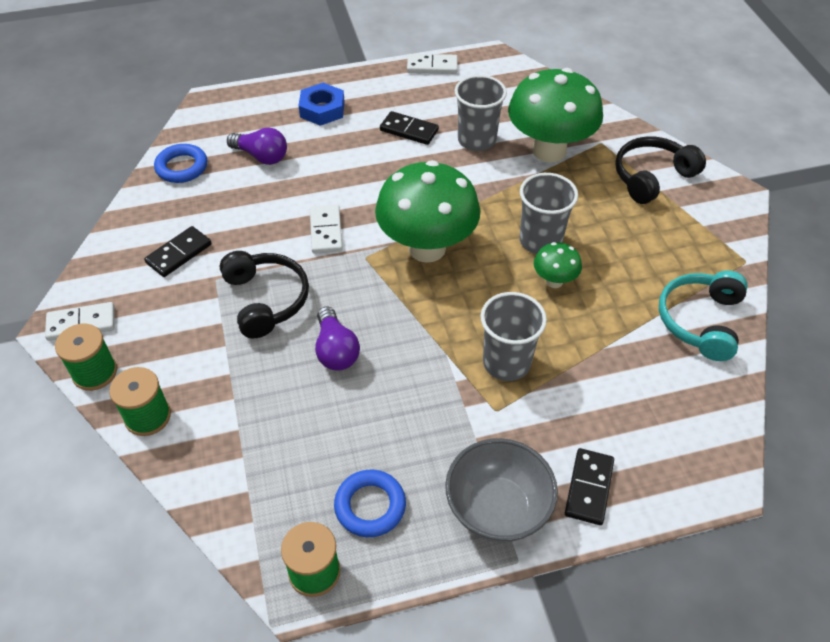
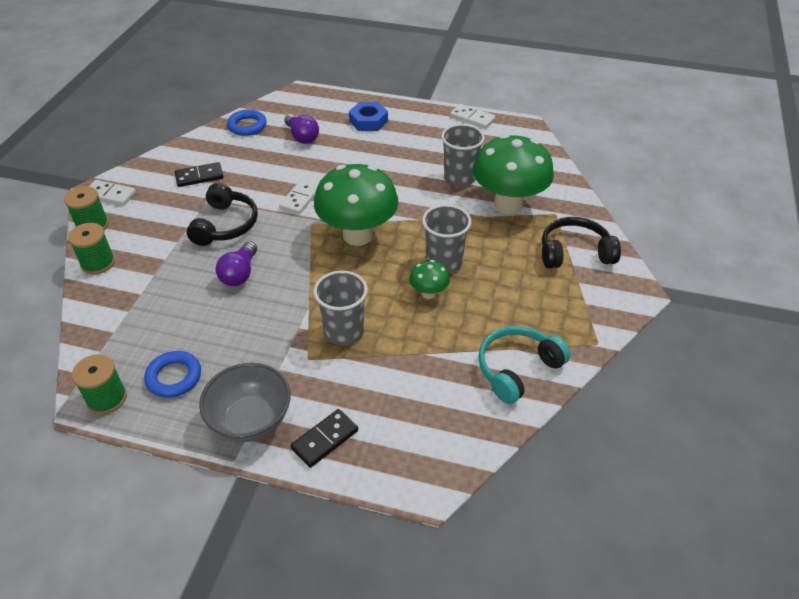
camera: 30 degrees right, 5 degrees down
black domino [380,111,439,145] -> none

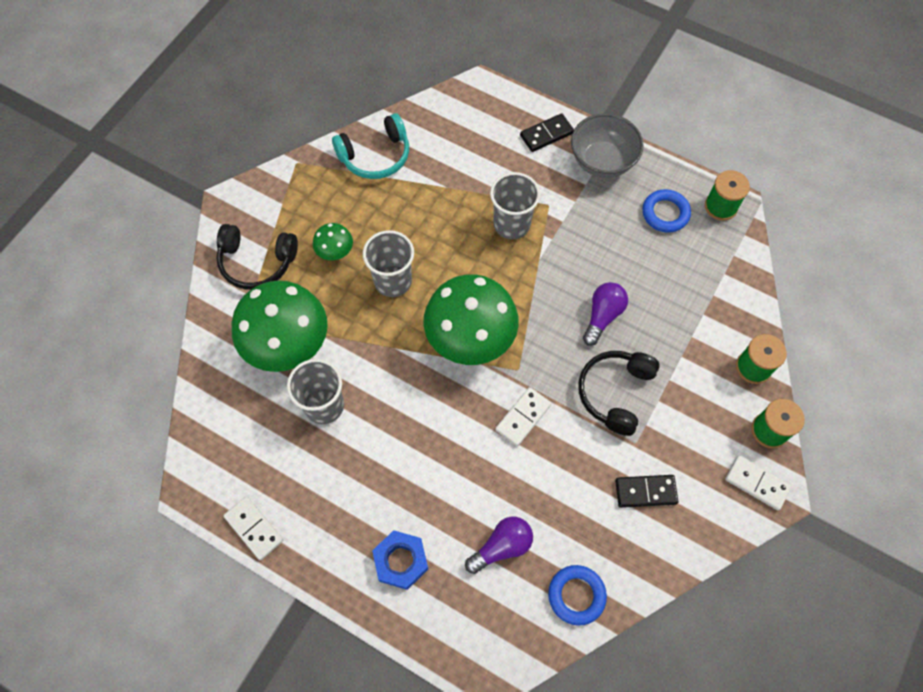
camera: 165 degrees left, 20 degrees up
purple light bulb [284,114,319,144] -> purple light bulb turned 75 degrees clockwise [465,517,533,574]
green mushroom [409,260,450,299] -> green mushroom moved to [313,223,353,260]

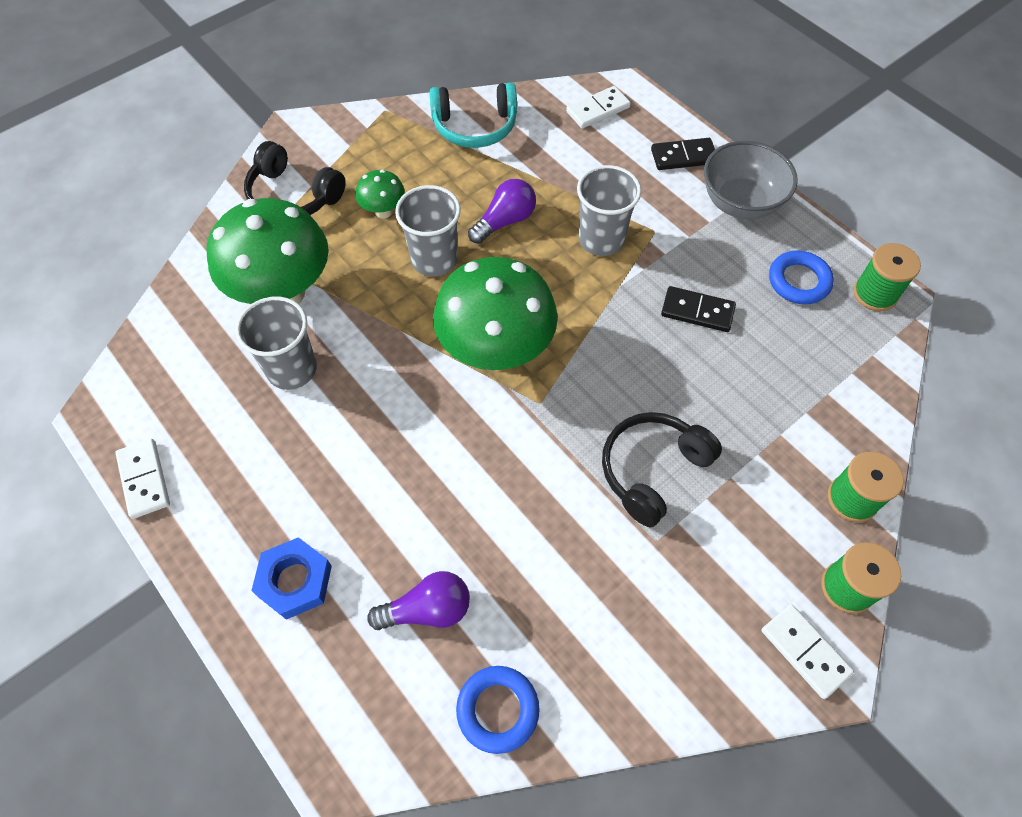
camera: 20 degrees right, 5 degrees down
white domino [495,387,551,446] -> white domino moved to [566,86,631,129]
purple light bulb [583,282,628,346] -> purple light bulb moved to [468,179,536,244]
black domino [615,475,679,508] -> black domino moved to [661,286,736,332]

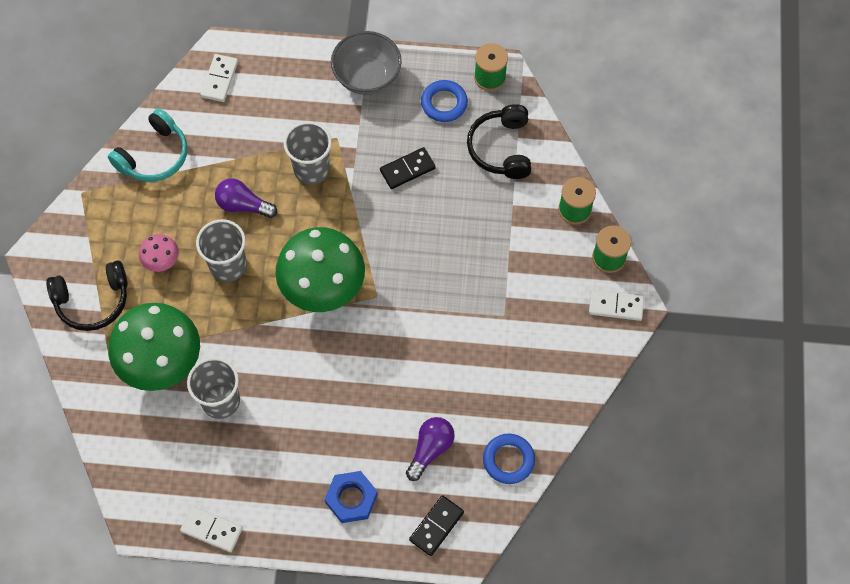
camera: 45 degrees left, 5 degrees up
green mushroom [356,170,405,218] -> pink mushroom [139,234,179,272]
purple light bulb [468,179,536,244] -> purple light bulb turned 75 degrees counterclockwise [215,178,277,218]
black headphones [602,412,722,527] -> black headphones moved to [467,104,531,179]
black domino [651,138,715,170] -> black domino moved to [409,495,464,556]

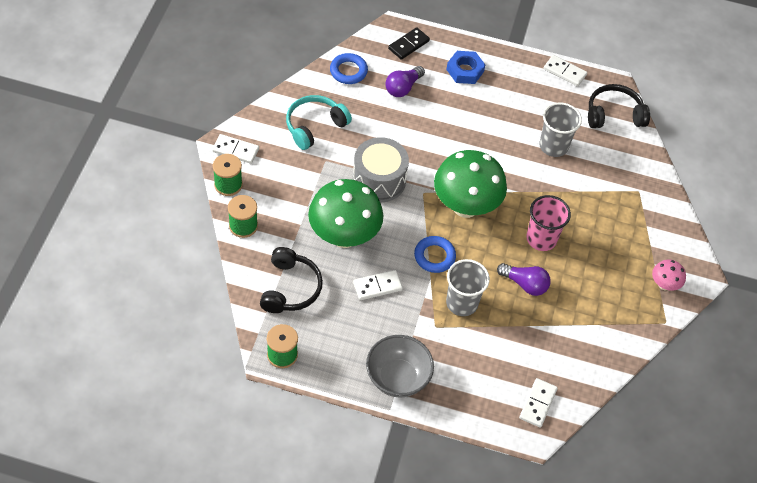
camera: 175 degrees left, 10 degrees down
black headphones [46,261,128,331] -> black headphones moved to [588,84,650,128]
turquoise headphones [108,108,188,182] -> turquoise headphones moved to [286,95,352,150]
green mushroom [108,303,200,391] -> green mushroom moved to [308,179,384,248]
pink mushroom [139,234,179,272] -> pink mushroom moved to [652,260,686,291]
grey cup [196,219,247,282] -> pink cup [526,195,571,251]
black domino [380,147,436,189] -> white domino [353,270,403,300]
blue ring [421,80,468,122] -> blue ring moved to [414,236,456,273]
none -> grey drum [353,137,409,202]

